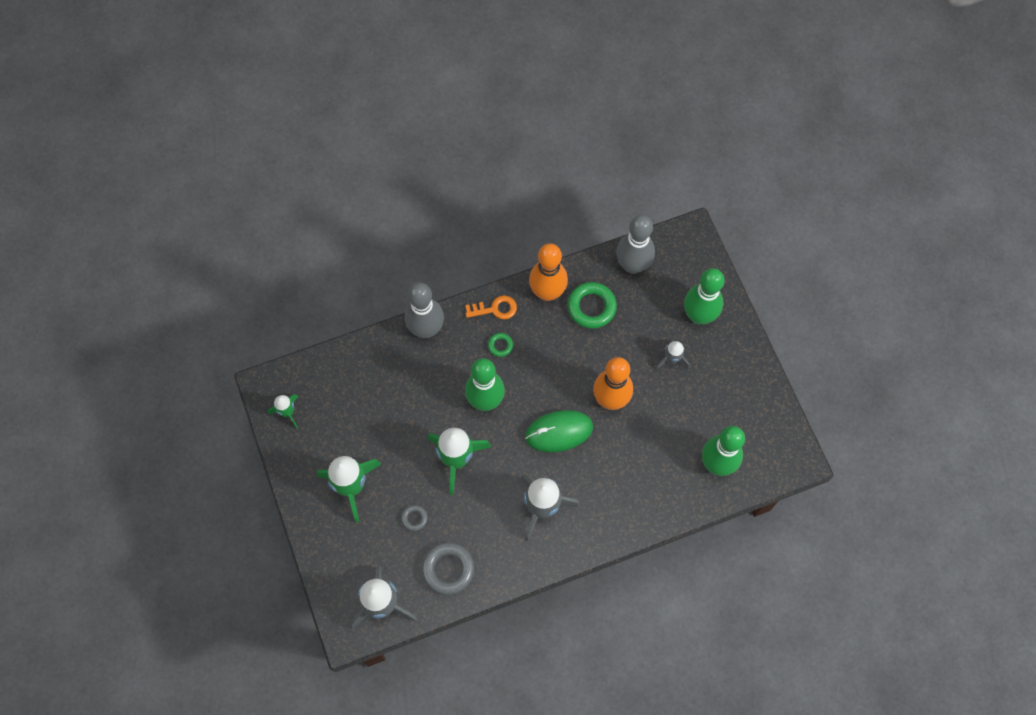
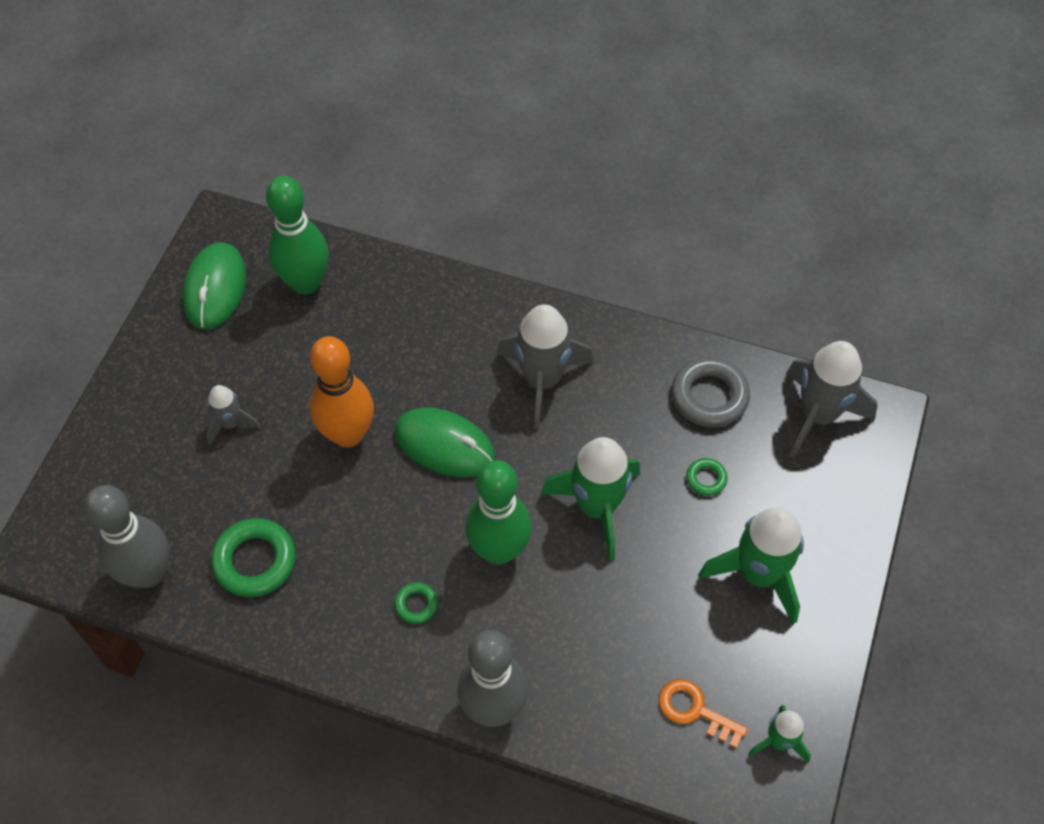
camera: 140 degrees left, 10 degrees down
grey ring [401,505,428,531] -> green ring [686,458,728,496]
orange key [465,295,517,319] -> orange key moved to [659,679,748,748]
orange bowling pin [529,243,568,301] -> none
green bowling pin [684,268,725,324] -> none
none -> green mouse [183,242,246,330]

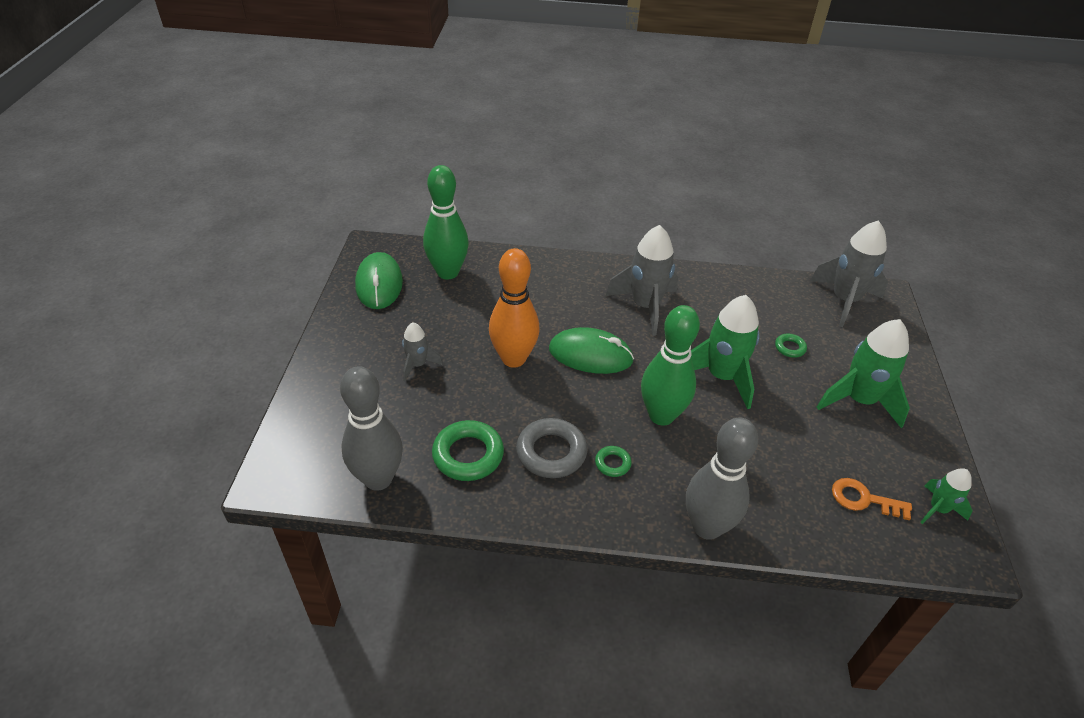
camera: 15 degrees left, 15 degrees down
grey ring [671,357,750,428] -> grey ring moved to [516,418,587,478]

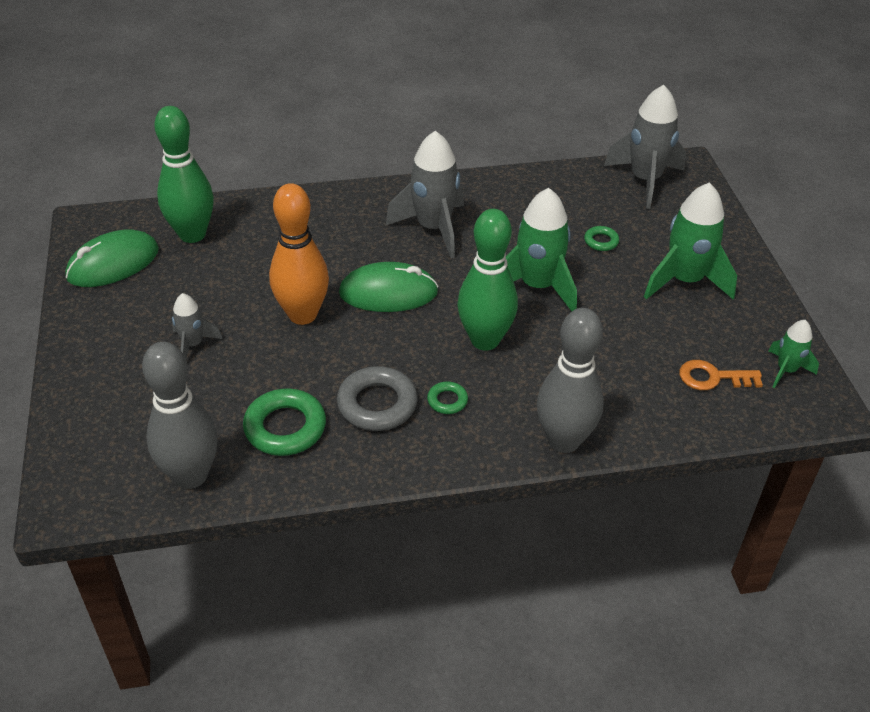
camera: 15 degrees left, 0 degrees up
green mouse [355,252,403,309] -> green mouse turned 75 degrees clockwise [65,229,159,287]

